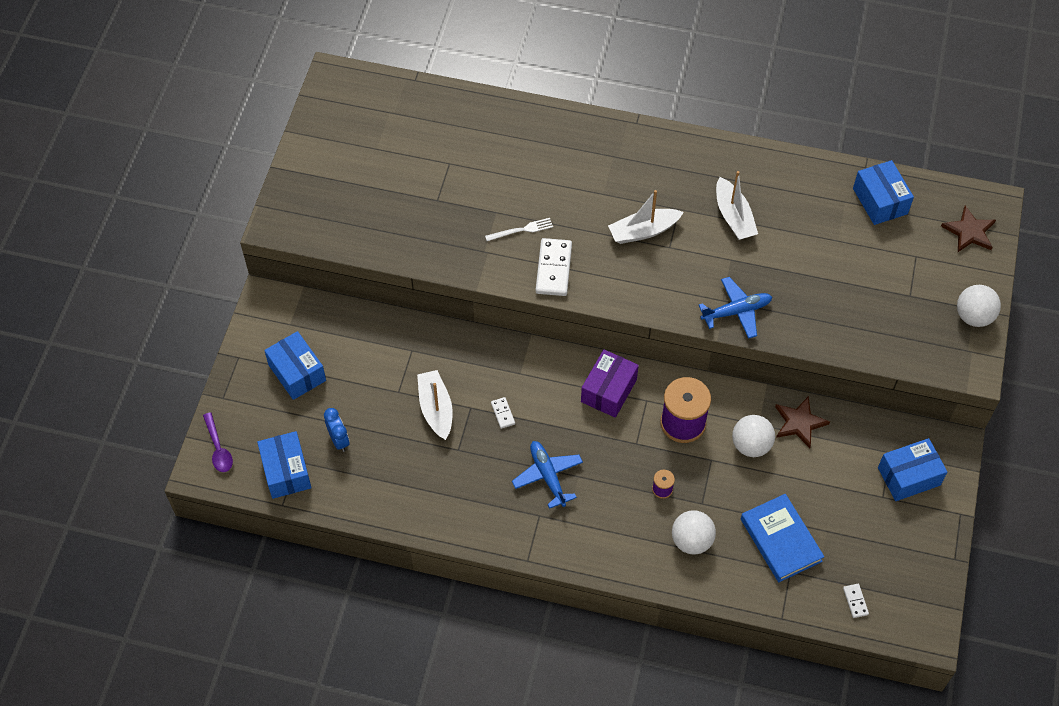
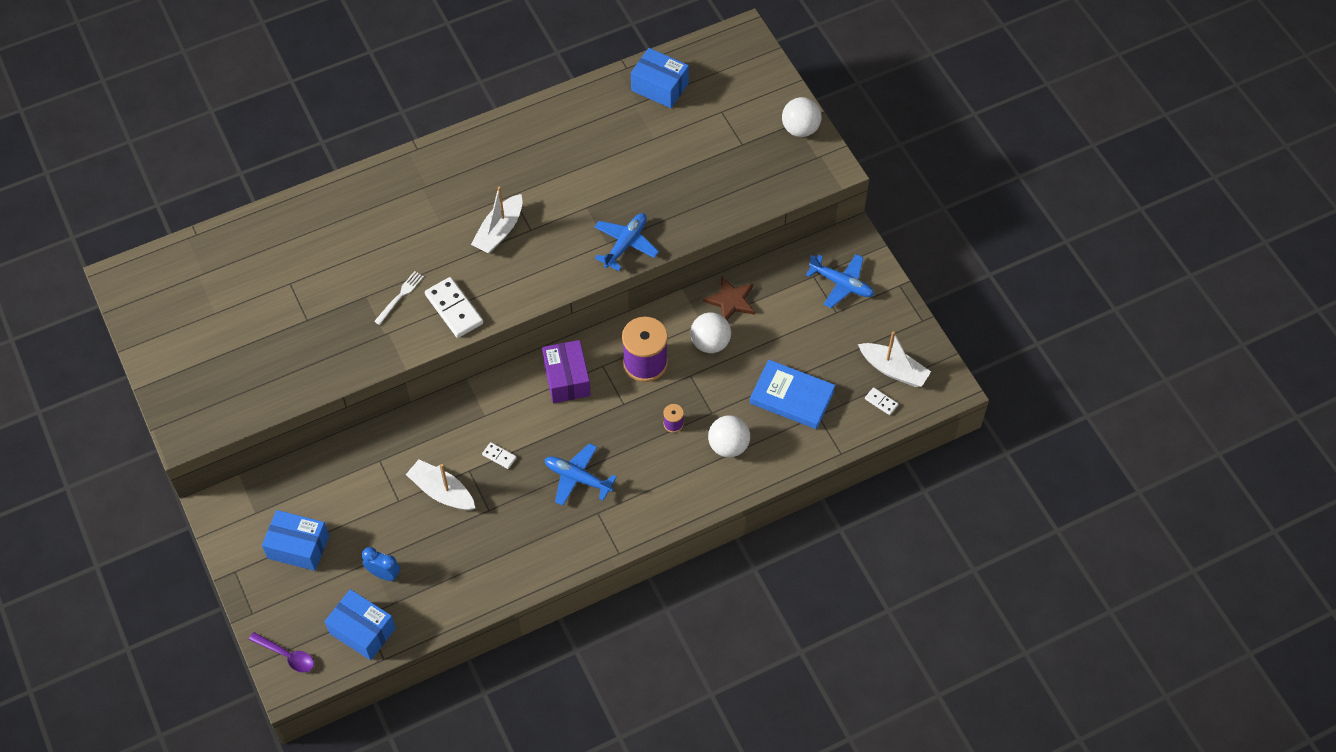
camera: 40 degrees left, 0 degrees up
white boat [716,171,758,240] -> white boat moved to [858,331,931,387]
blue box [878,438,947,501] -> blue plane [806,254,874,308]
brown star [941,206,996,252] -> none

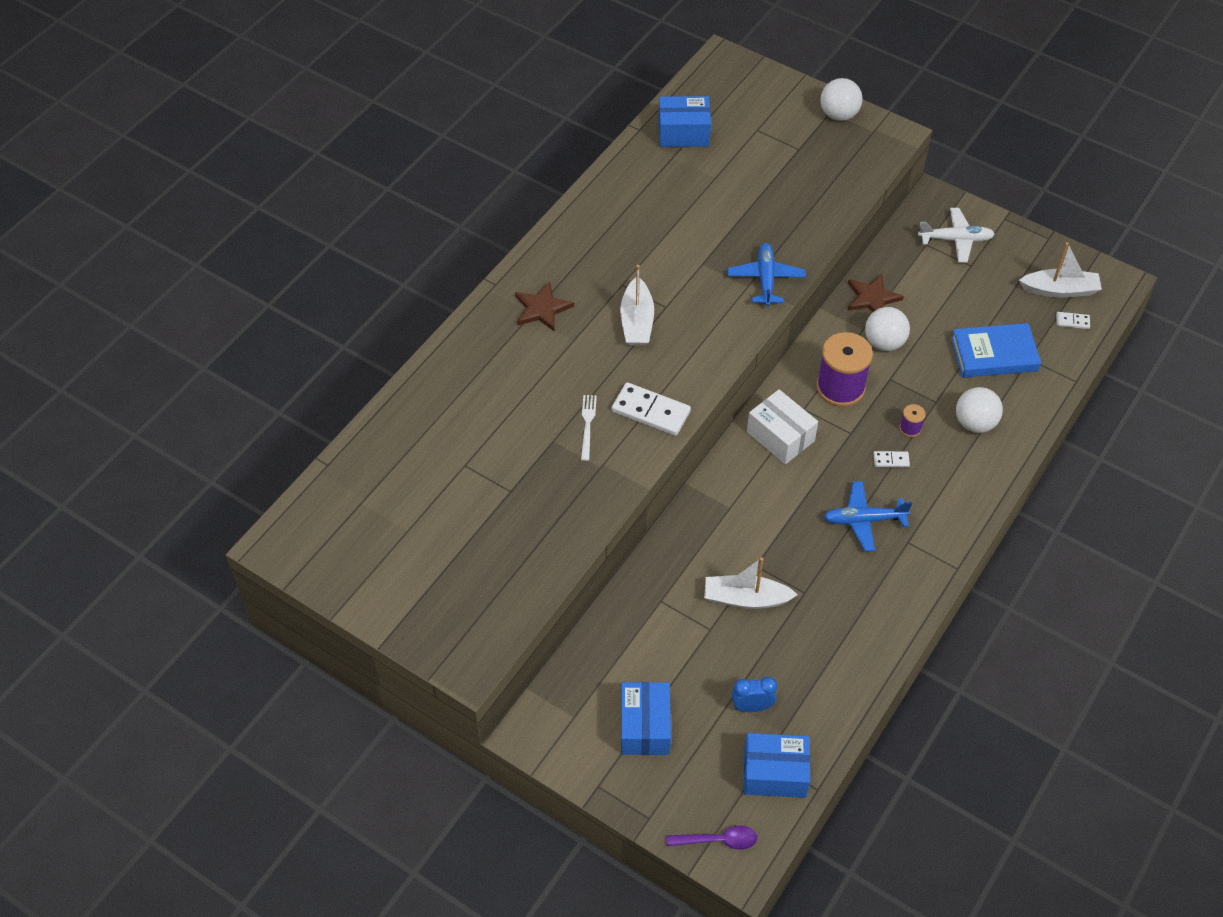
camera: 30 degrees left, 5 degrees down
blue box [262,510,329,571] -> blue box turned 75 degrees counterclockwise [621,682,671,755]
white domino [482,442,517,469] -> white domino moved to [873,451,910,467]
purple box [542,340,591,403] -> white box [747,389,818,464]
blue plane [806,254,874,308] -> white plane [918,208,995,262]
none -> brown star [515,281,574,332]

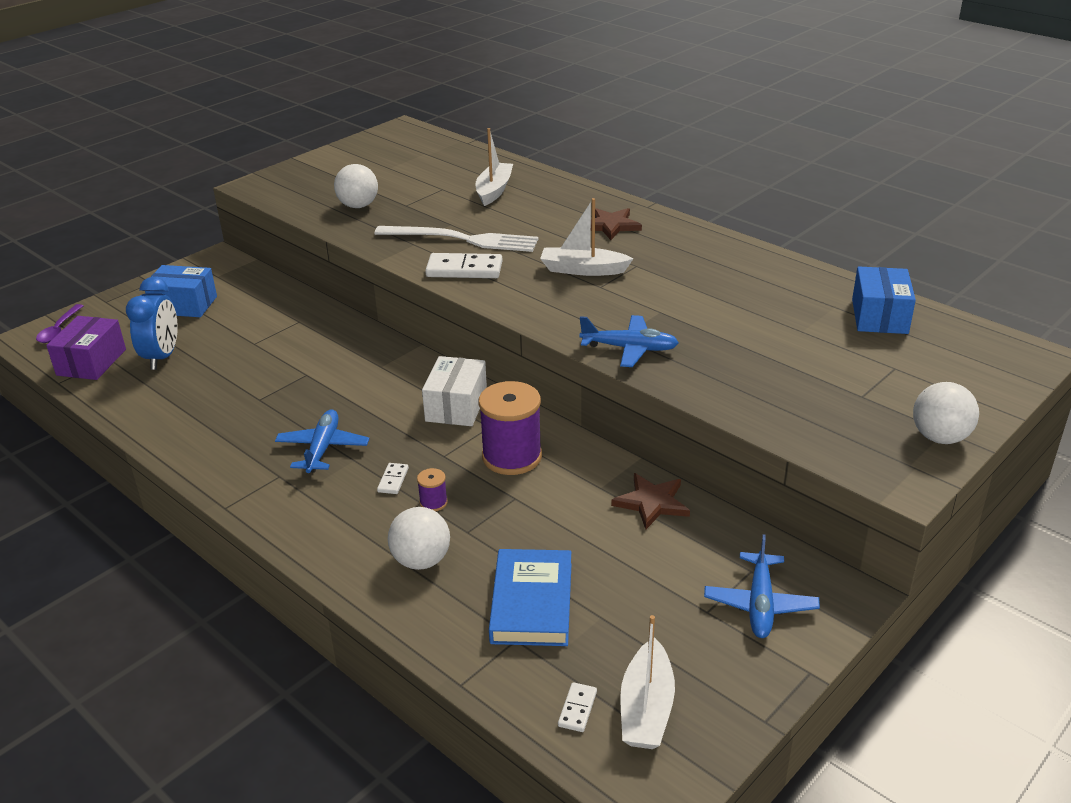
camera: 100 degrees right, 20 degrees down
white fork [581,395,597,461] -> white fork [374,226,539,252], size x2.13
white domino [612,382,691,436] -> white domino turned 60 degrees clockwise [425,253,503,278]
white boat [704,558,798,609] -> white boat moved to [475,128,513,206]
blue clock [732,677,777,712] -> blue clock [126,277,178,370], size x1.59
blue box [744,733,810,798] -> purple box [46,316,126,380]
white box [747,389,818,464] -> white box turned 45 degrees counterclockwise [422,356,487,426]
white ball [865,307,910,351] -> white ball moved to [334,164,378,208]
white plane [918,208,995,262] -> blue plane [704,534,820,638]

